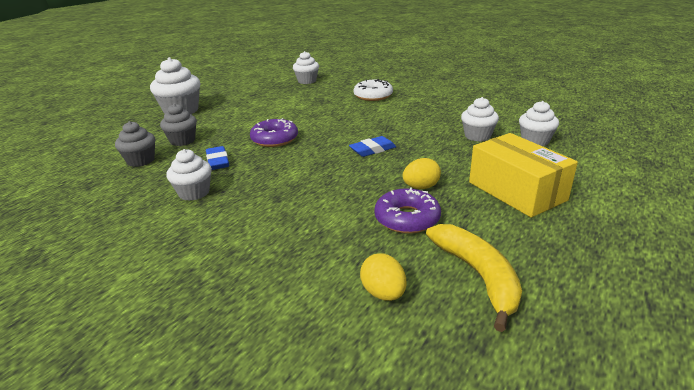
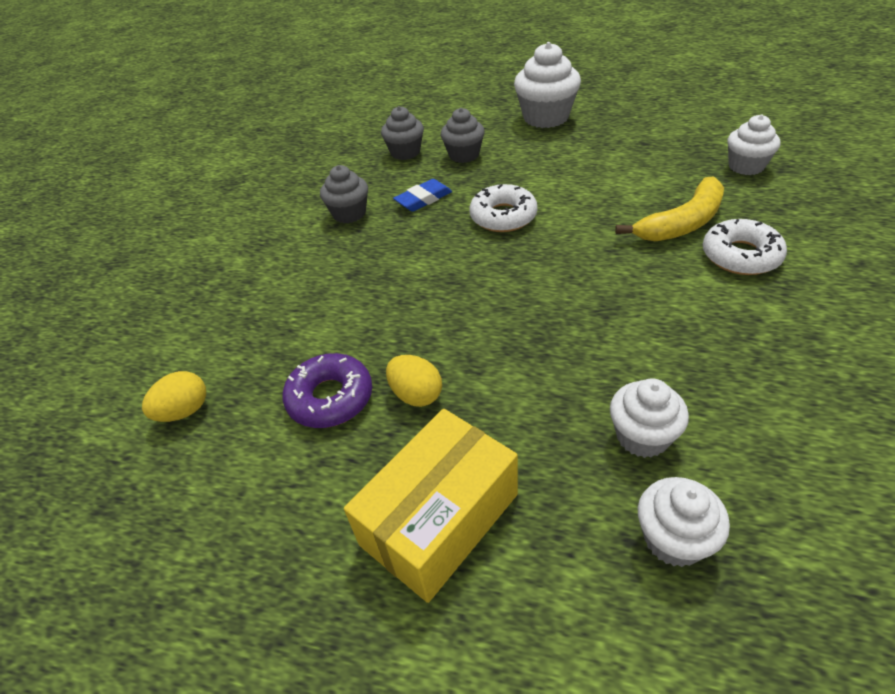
camera: 75 degrees right, 15 degrees up
white cupcake [166,149,212,201] -> grey cupcake [320,165,368,223]
purple donut [250,118,298,147] -> white donut [469,184,538,232]
blue eraser [349,136,396,157] -> none
yellow banana [426,224,522,332] -> yellow banana moved to [615,177,724,241]

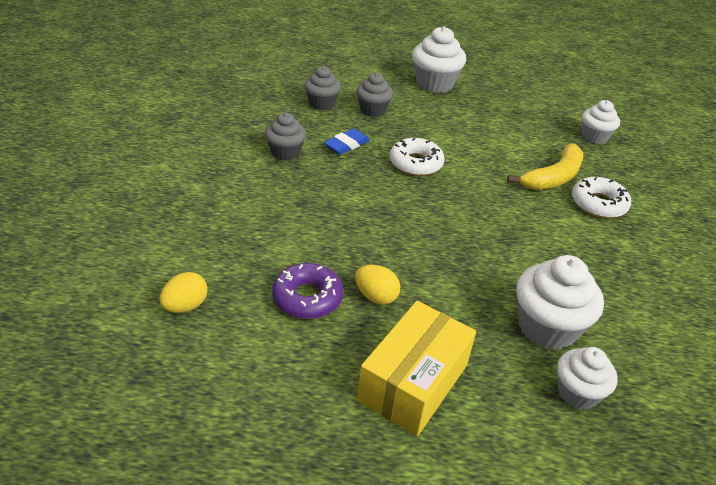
camera: 15 degrees left, 5 degrees down
white cupcake [610,378,689,458] -> white cupcake [516,255,604,350], size x1.58

